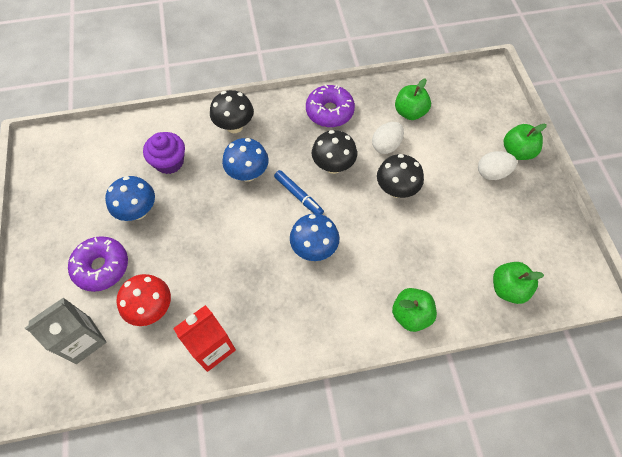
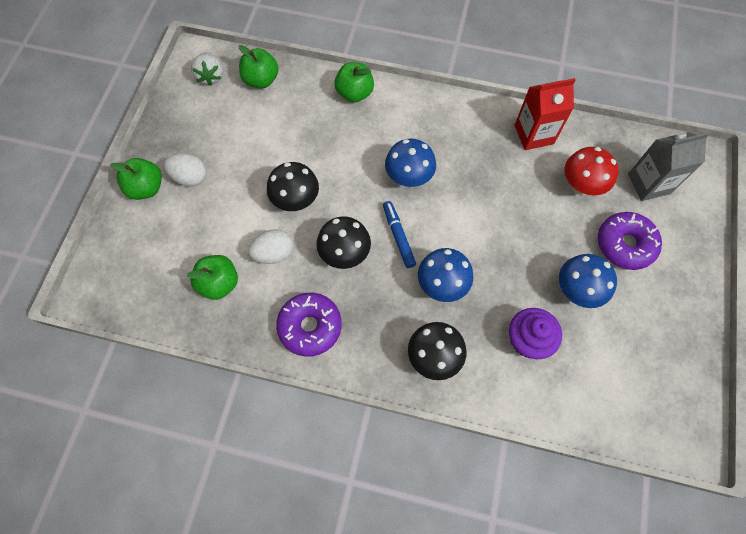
camera: 155 degrees left, 5 degrees up
none -> white strawberry [191,52,223,86]

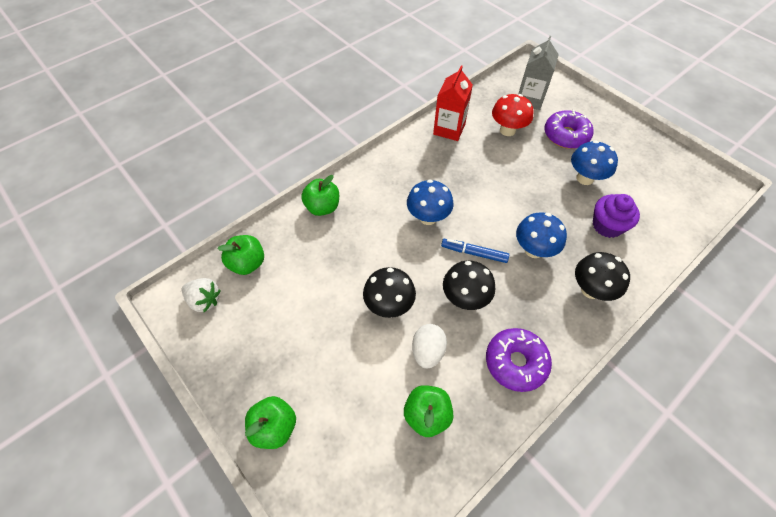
camera: 55 degrees left, 10 degrees down
white egg [164,153,207,186] -> none

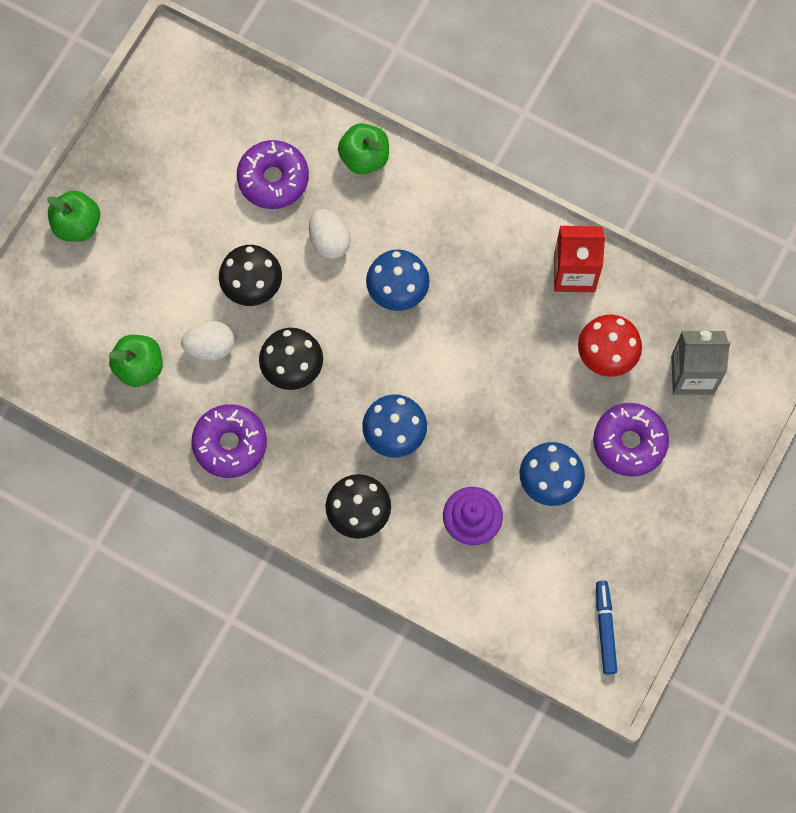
camera: 70 degrees right, 15 degrees up
white strawberry [182,278,221,312] -> none
green apple [218,235,264,275] -> none
blue marker [441,239,509,263] -> blue marker moved to [596,581,617,674]
none -> purple donut [237,140,309,209]
none -> white egg [309,209,351,259]

